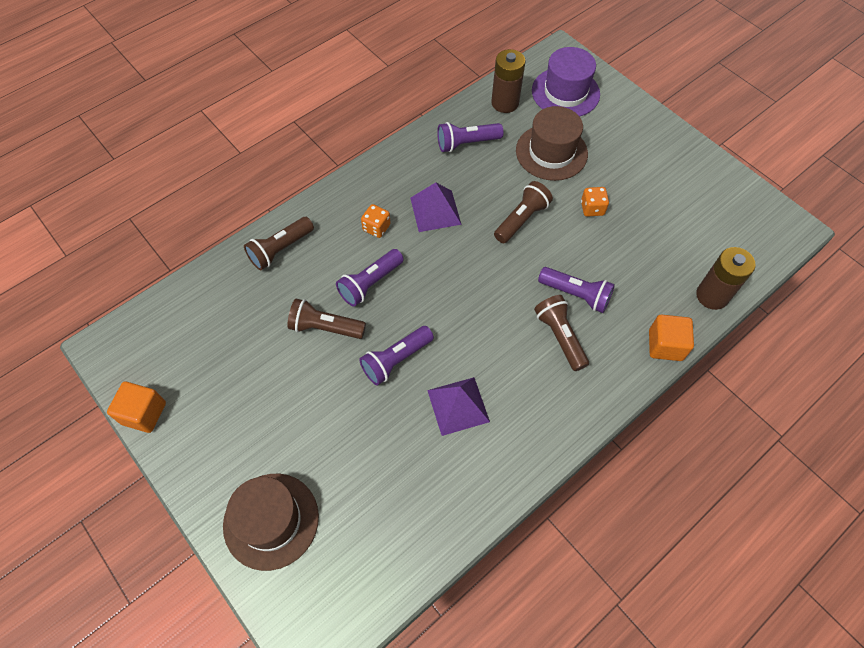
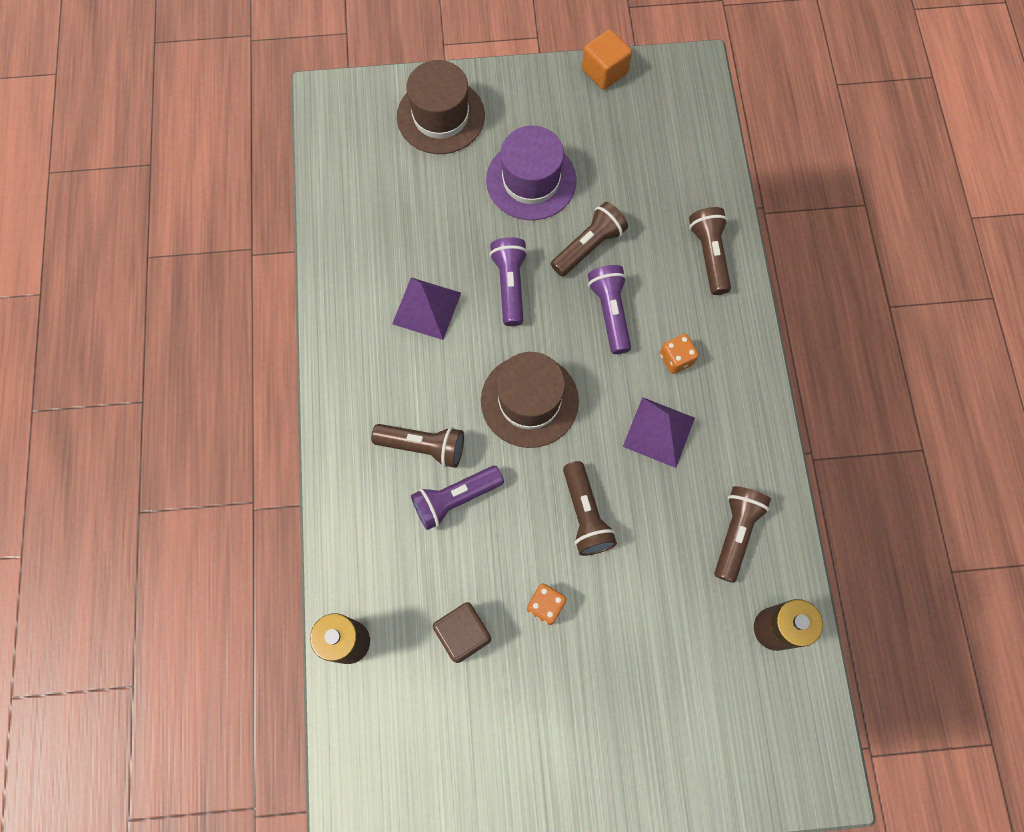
camera: 125 degrees right, 10 degrees up
purple flashlight [437,122,503,152] -> brown flashlight [714,486,771,583]
brown hat [516,106,588,181] -> brown hat moved to [481,352,579,448]
purple hat [532,47,600,117] -> purple hat moved to [486,126,576,220]
orange cube [649,314,694,361] -> none
none -> brown cube [433,602,491,663]

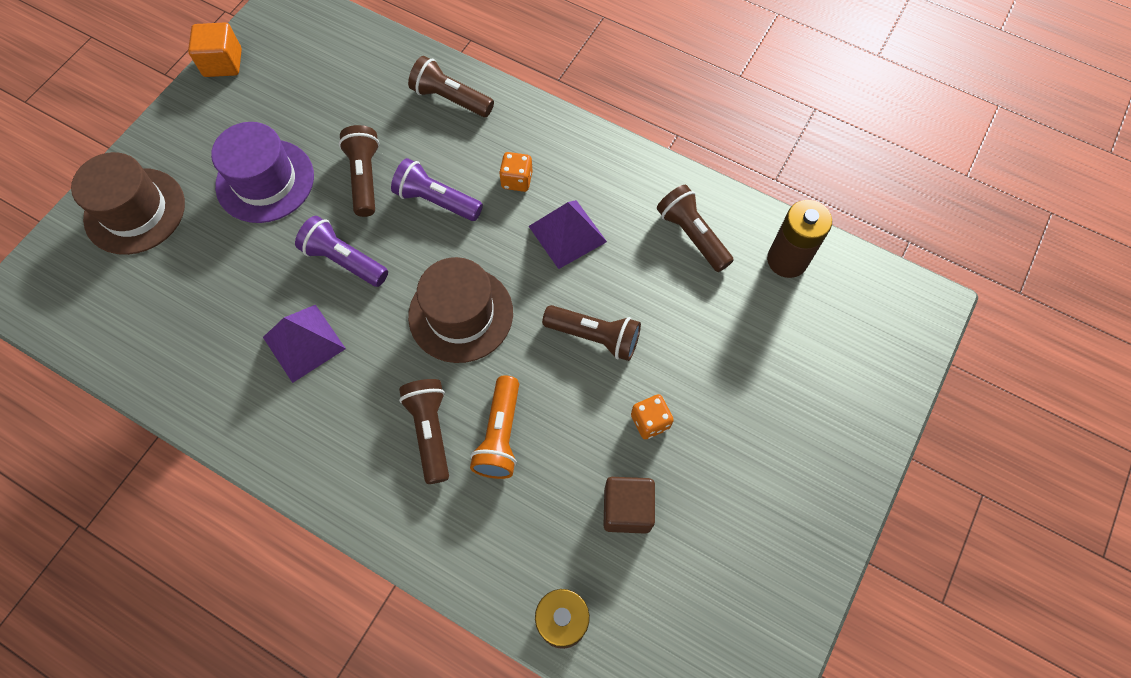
camera: 55 degrees left, 5 degrees down
brown flashlight [371,424,464,468] -> brown flashlight turned 60 degrees counterclockwise [399,379,449,484]
purple flashlight [411,466,504,530] -> orange flashlight [470,375,519,479]

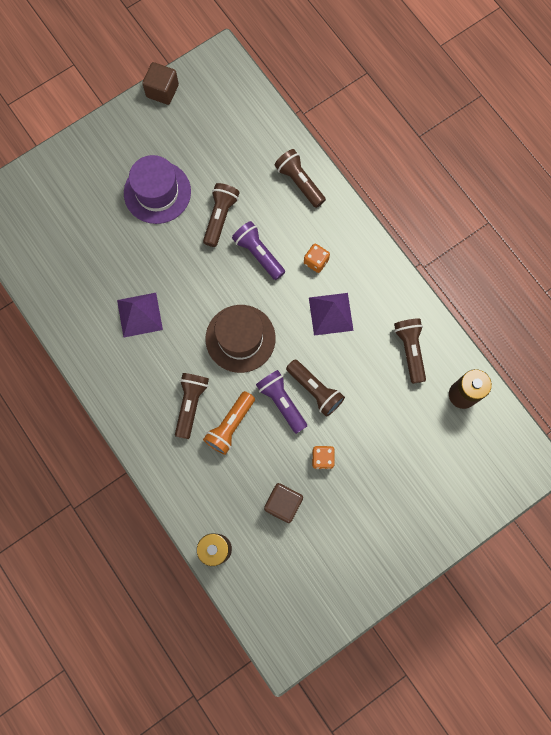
camera: 25 degrees right, 10 degrees up
brown hat [71,152,185,255] -> none
orange cube [188,22,242,77] -> brown cube [142,62,179,105]
purple flashlight [295,216,388,287] -> purple flashlight moved to [256,370,307,434]

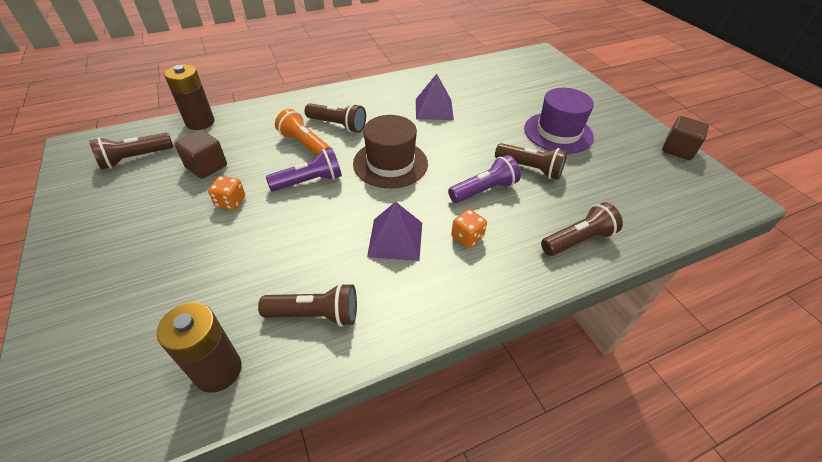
camera: 100 degrees right, 30 degrees down
brown flashlight [286,360,345,417] -> brown flashlight moved to [89,133,173,170]

